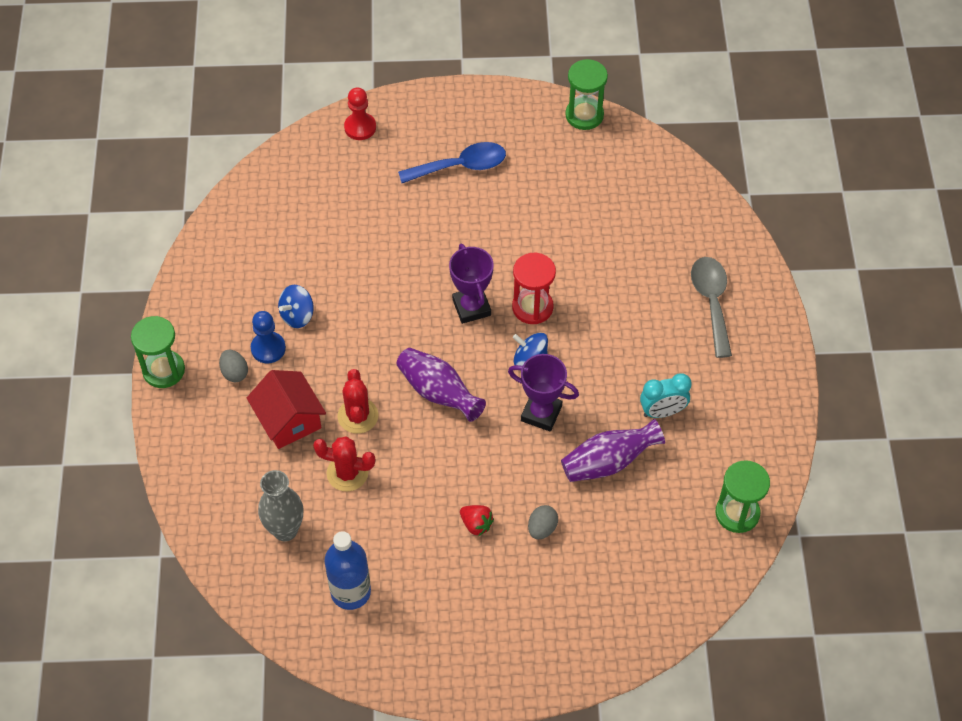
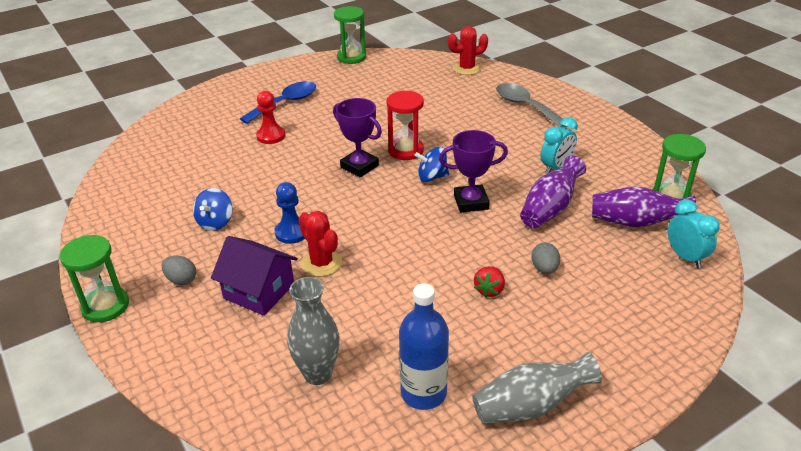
camera: 30 degrees left, 20 degrees down
red house [247,370,326,449] -> purple house [211,236,298,316]
blue pawn [251,311,286,363] -> blue pawn moved to [275,182,305,244]
red cactus [313,436,375,492] -> red cactus moved to [448,26,488,75]
red pawn [344,87,376,140] -> red pawn moved to [256,91,285,144]
purple vase [396,348,486,422] -> purple vase moved to [592,186,696,227]
red strawberry [460,505,494,536] -> red strawberry turned 105 degrees clockwise [474,266,505,298]
none -> grey vase [472,352,602,424]
none -> turquoise clock [668,199,720,268]

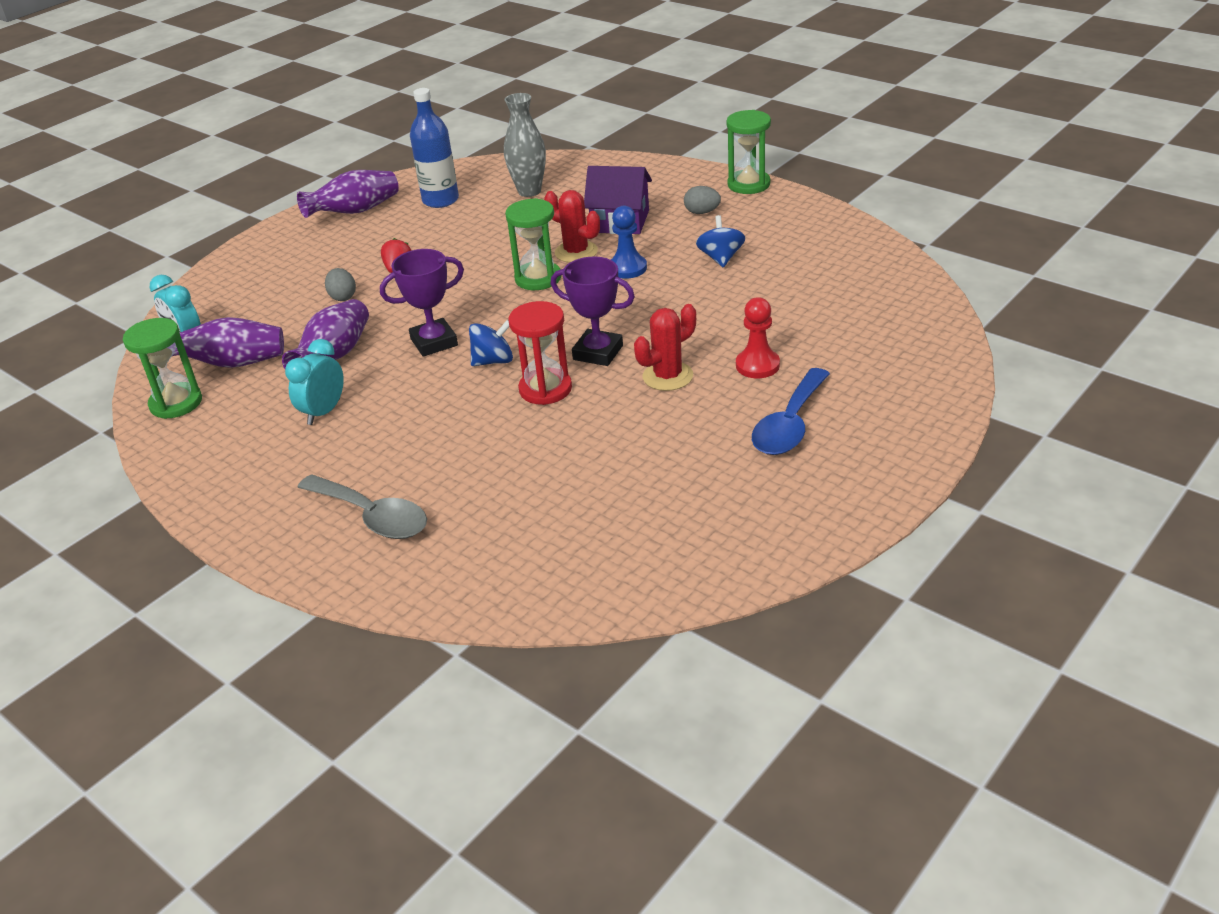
camera: 165 degrees right, 0 degrees up
green hourglass [334,6,366,64] -> green hourglass moved to [505,198,561,290]
red cactus [448,26,488,75] -> red cactus moved to [634,304,696,391]
grey vase [472,352,602,424] -> purple vase [297,170,399,218]

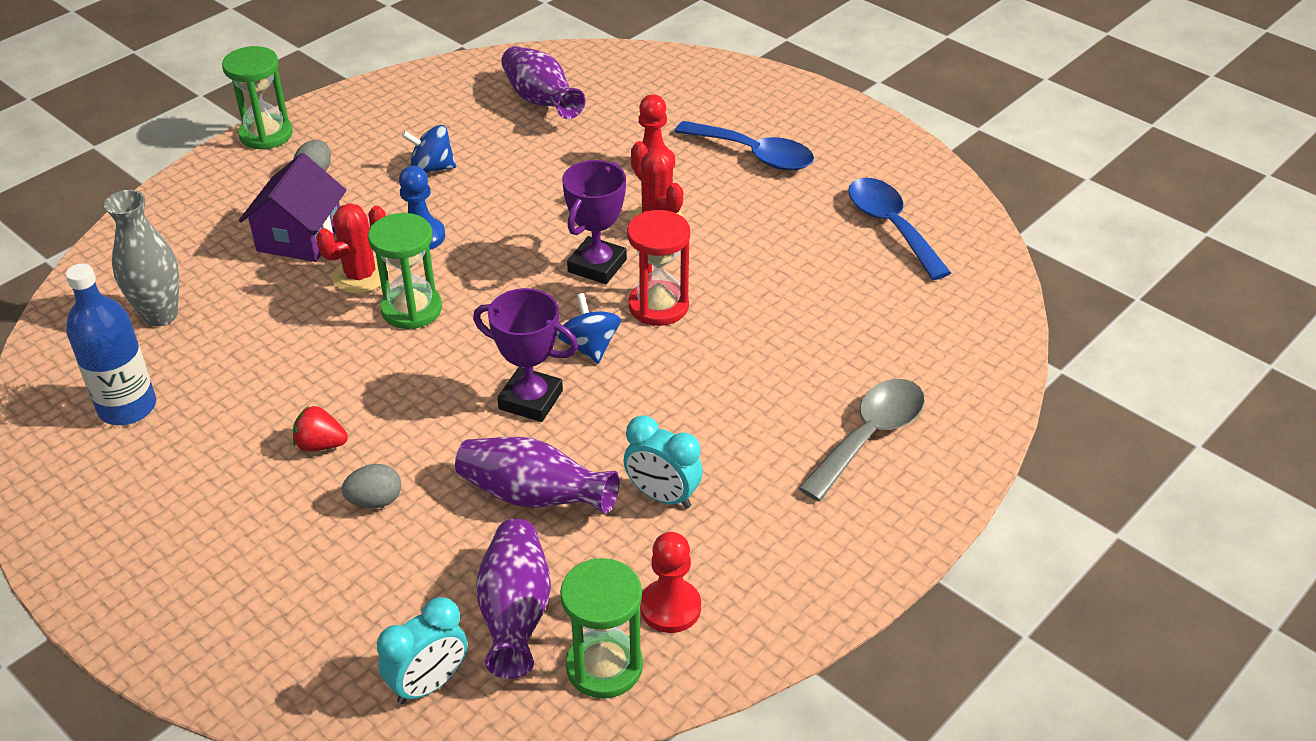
camera: 90 degrees left, 5 degrees up
purple vase [297,170,399,218] -> purple vase moved to [501,46,586,119]
purple trophy [380,249,464,357] -> purple trophy turned 45 degrees counterclockwise [473,288,578,422]
none -> red pawn [640,532,701,633]
none -> blue spoon [848,178,951,280]

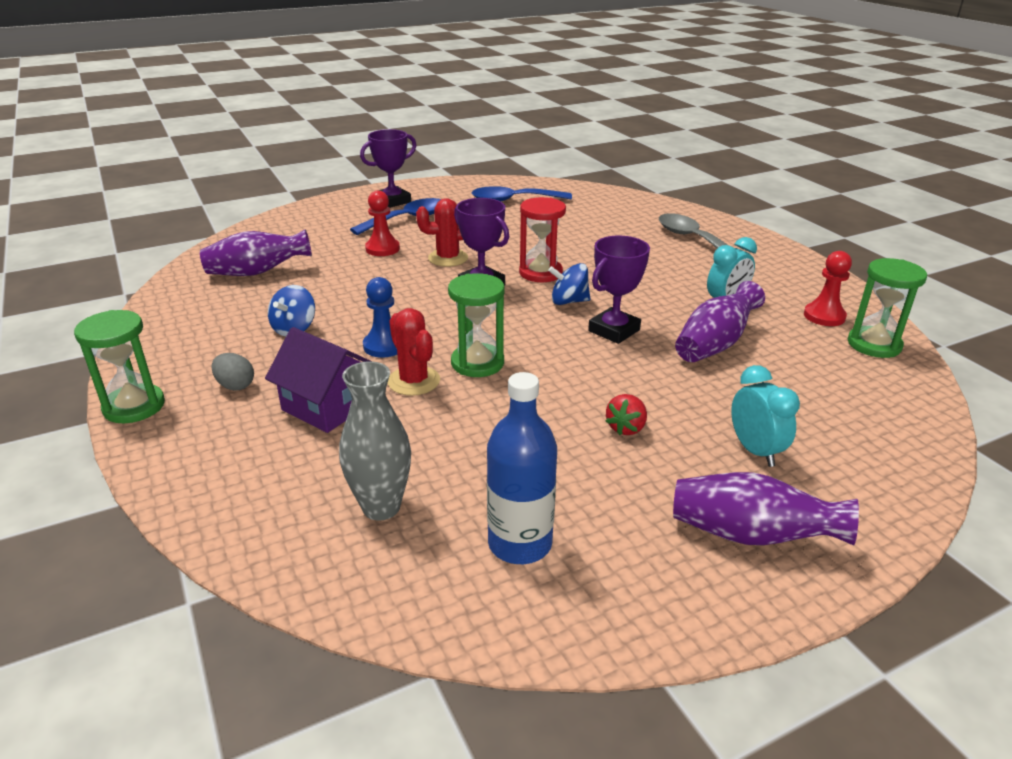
camera: 70 degrees left, 10 degrees down
grey egg [342,464,401,508] -> none
turquoise clock [377,597,467,704] -> turquoise clock moved to [731,365,800,467]
purple vase [476,519,551,679] -> purple vase moved to [673,472,859,546]
none -> purple trophy [360,129,416,208]

